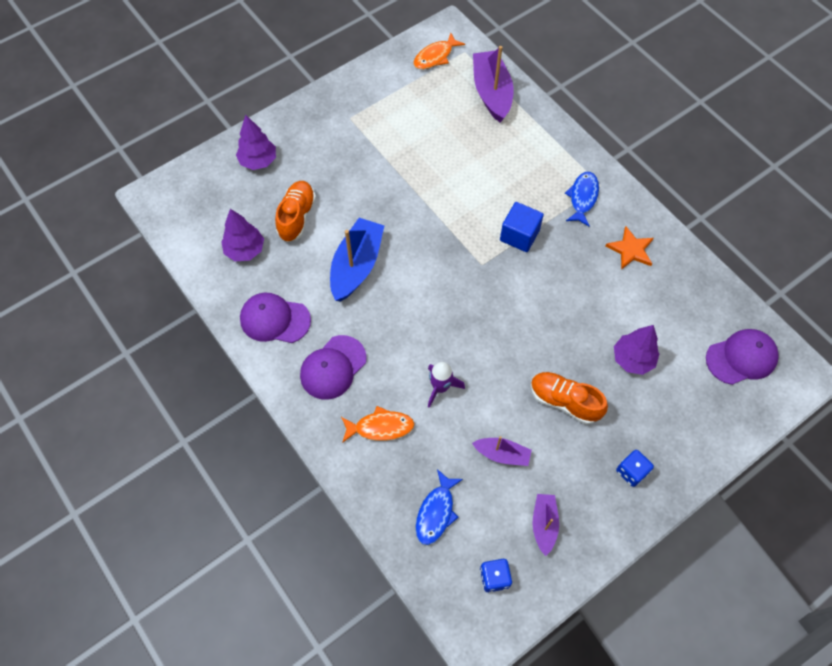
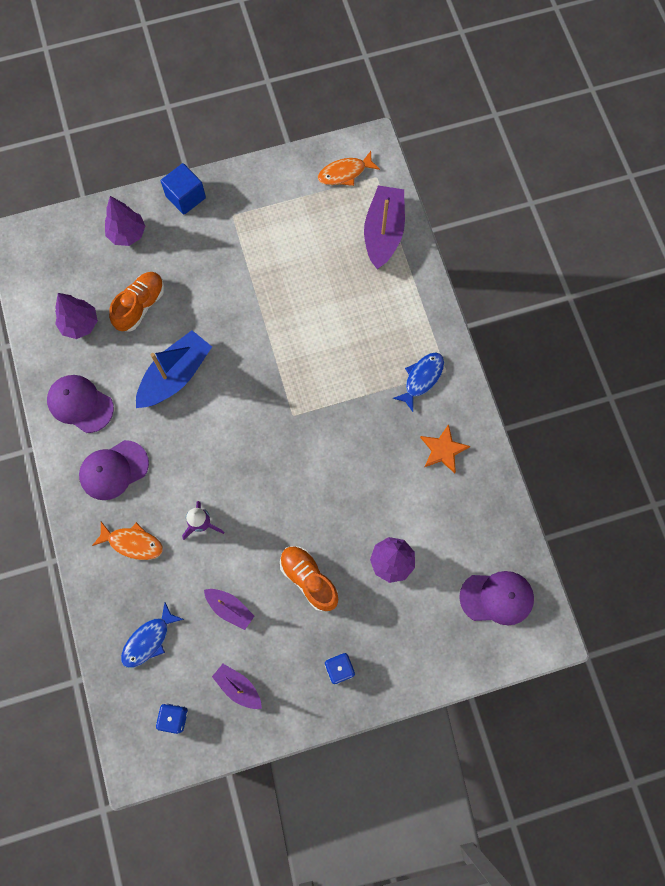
camera: 20 degrees right, 10 degrees up
blue cube [500,202,544,252] -> blue cube moved to [161,163,206,215]
purple boat [532,494,559,556] -> purple boat turned 75 degrees counterclockwise [212,664,262,709]

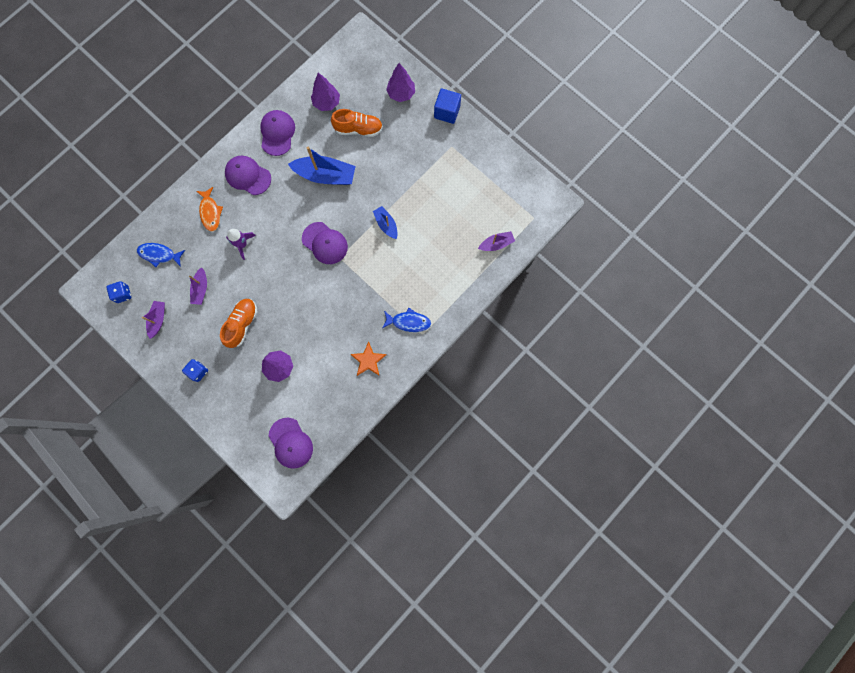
camera: 60 degrees right, 5 degrees up
orange fish [318,151,380,186] -> none
purple boat [364,186,405,269] -> purple boat [478,231,515,251], size x0.55
none -> purple cap [302,222,348,264]
none -> blue boat [373,206,398,239]

